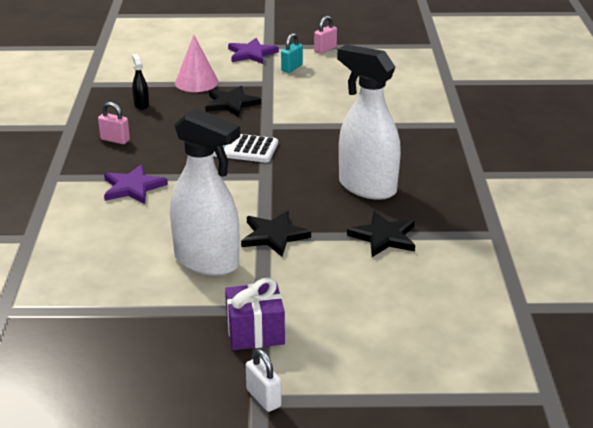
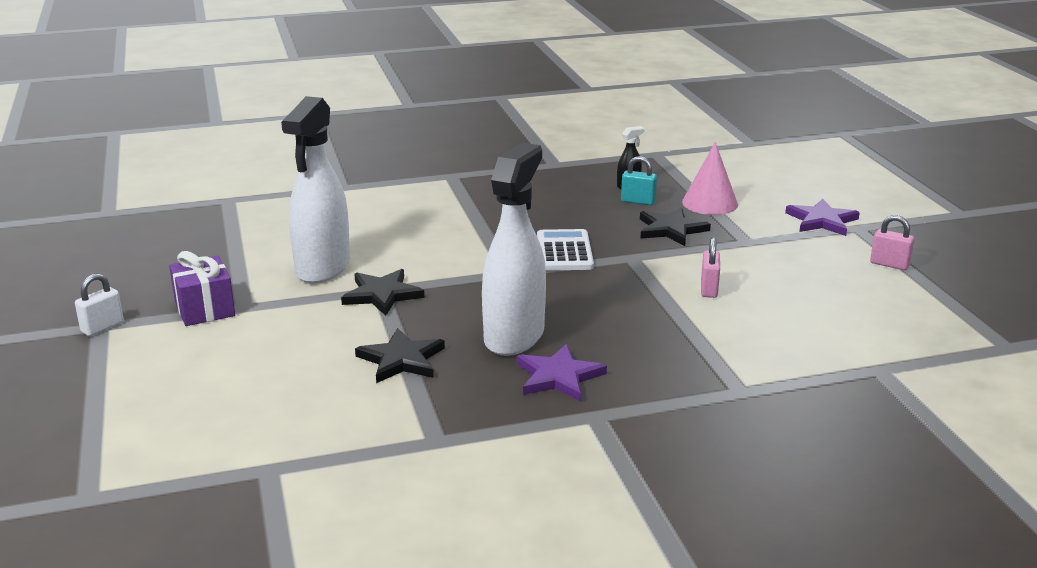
camera: 75 degrees right, 5 degrees down
pink padlock [98,102,130,144] -> pink padlock moved to [701,237,720,298]
purple star [104,164,168,204] -> purple star moved to [517,344,607,402]
turquoise padlock [281,33,303,73] -> turquoise padlock moved to [621,156,657,205]

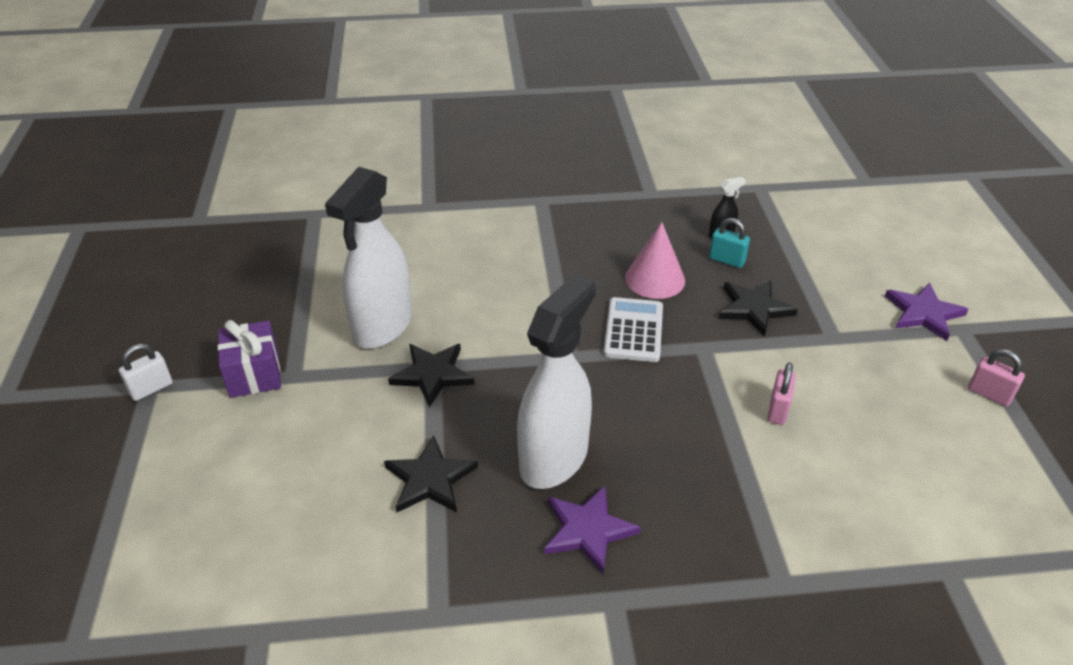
camera: 10 degrees right, 15 degrees up
pink cone [682,142,738,215] -> pink cone moved to [625,222,685,299]

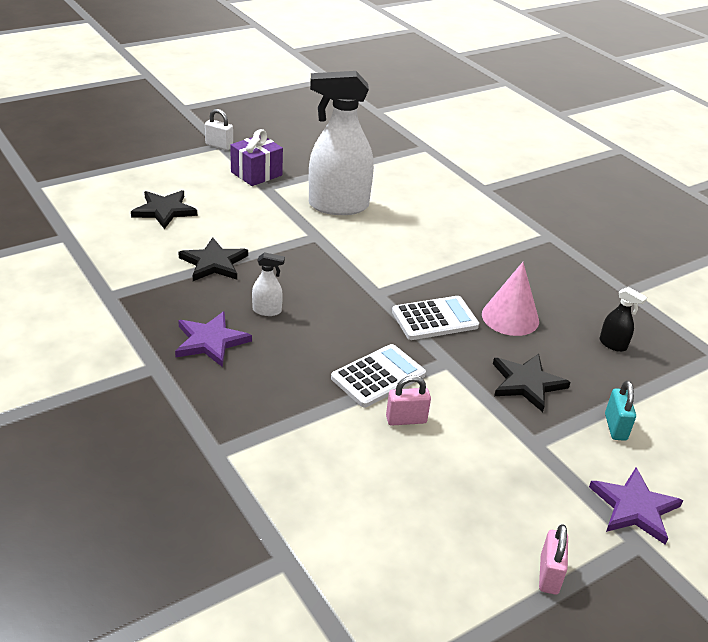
camera: 60 degrees right, 5 degrees down
black star [388,344,474,407] -> black star moved to [131,190,197,229]
white spray bottle [517,274,596,489] -> white spray bottle [252,252,285,316], size x0.41
turquoise padlock [709,218,750,268] -> turquoise padlock moved to [605,381,636,441]
none -> white calculator [331,344,426,407]

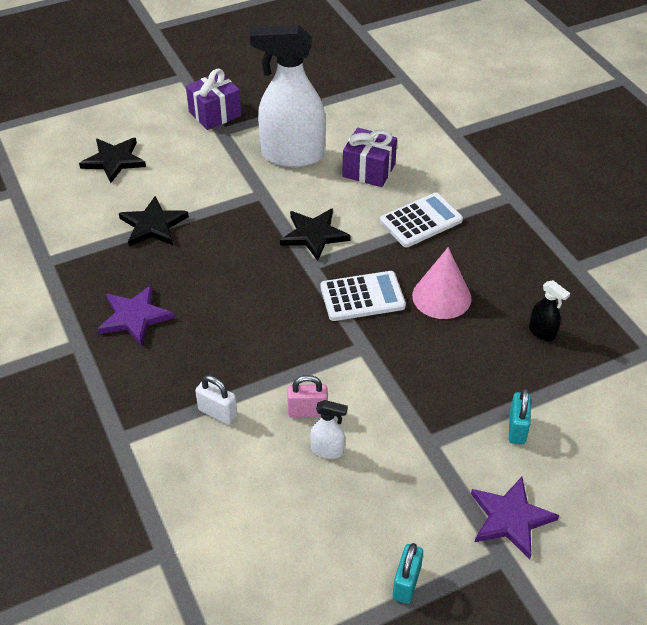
camera: 10 degrees right, 10 degrees up
white padlock [205,109,233,150] -> white padlock moved to [195,375,237,425]
white spray bottle [252,252,285,316] -> white spray bottle moved to [310,400,348,459]
white calculator [331,344,426,407] -> white calculator moved to [380,193,463,247]
black star [493,354,571,412] -> black star moved to [280,208,351,261]
pink padlock [539,524,568,595] -> turquoise padlock [393,543,423,604]
none -> purple gift [342,128,397,187]

